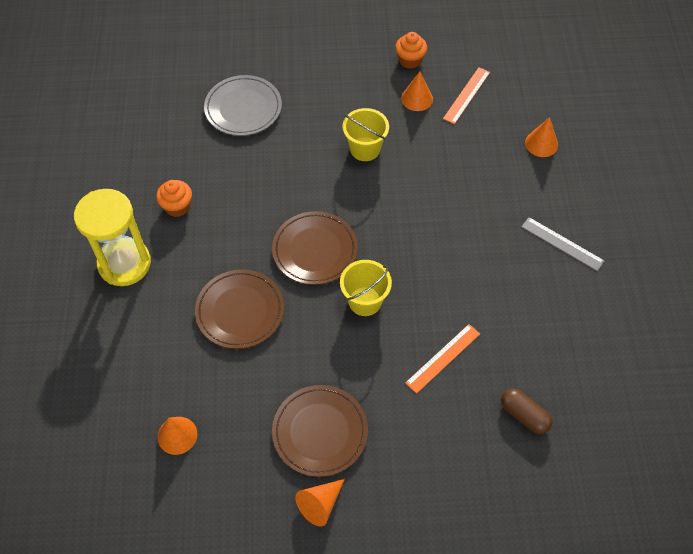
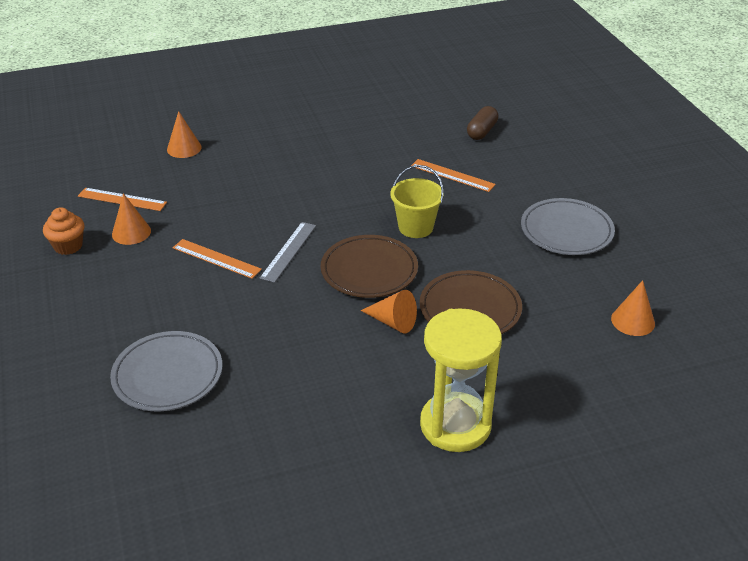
camera: 105 degrees left, 20 degrees down
orange cupcake [156,180,192,217] -> none
brown plate [272,385,368,477] -> grey plate [521,198,615,255]
orange cone [295,479,345,527] -> orange cone moved to [361,290,417,334]
yellow bucket [343,108,389,161] -> orange ruler [173,239,262,279]
grey ruler [521,217,604,271] -> grey ruler moved to [260,222,316,283]

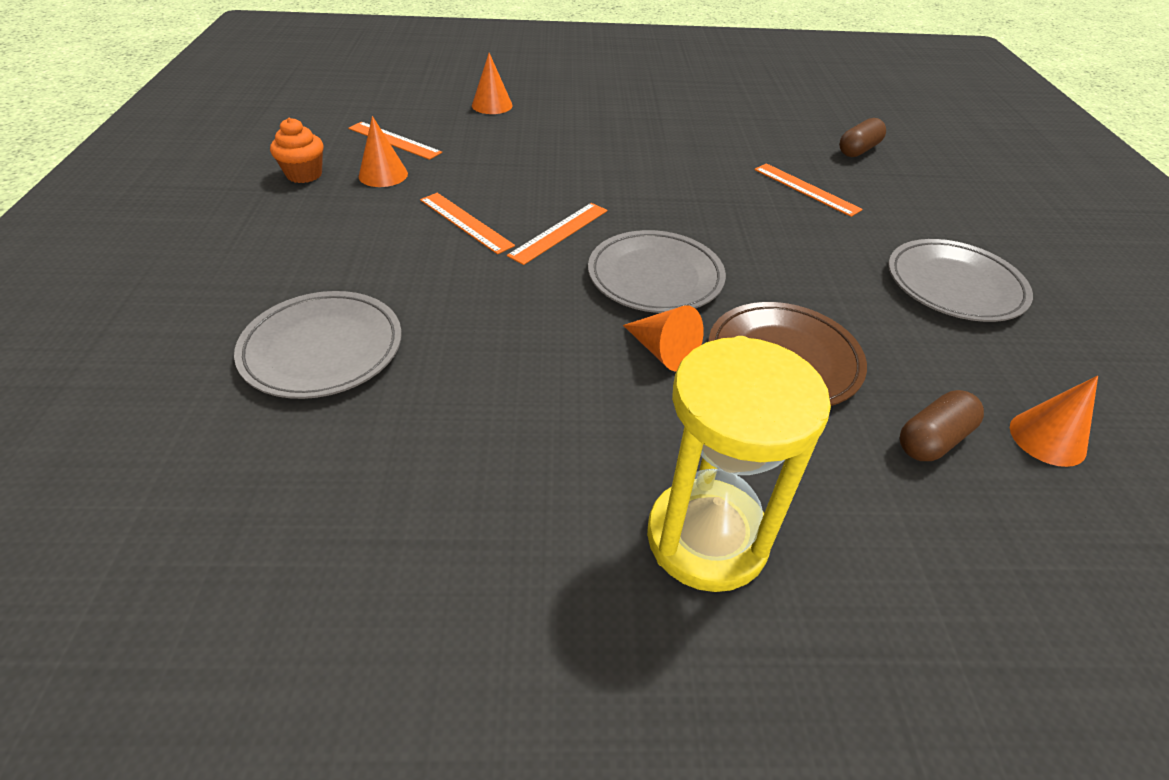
camera: 15 degrees right, 5 degrees up
grey ruler [260,222,316,283] -> orange ruler [507,203,607,265]
brown plate [321,235,418,298] -> grey plate [588,230,726,313]
yellow bucket [390,165,444,238] -> none
none -> brown capsule [900,390,984,461]

